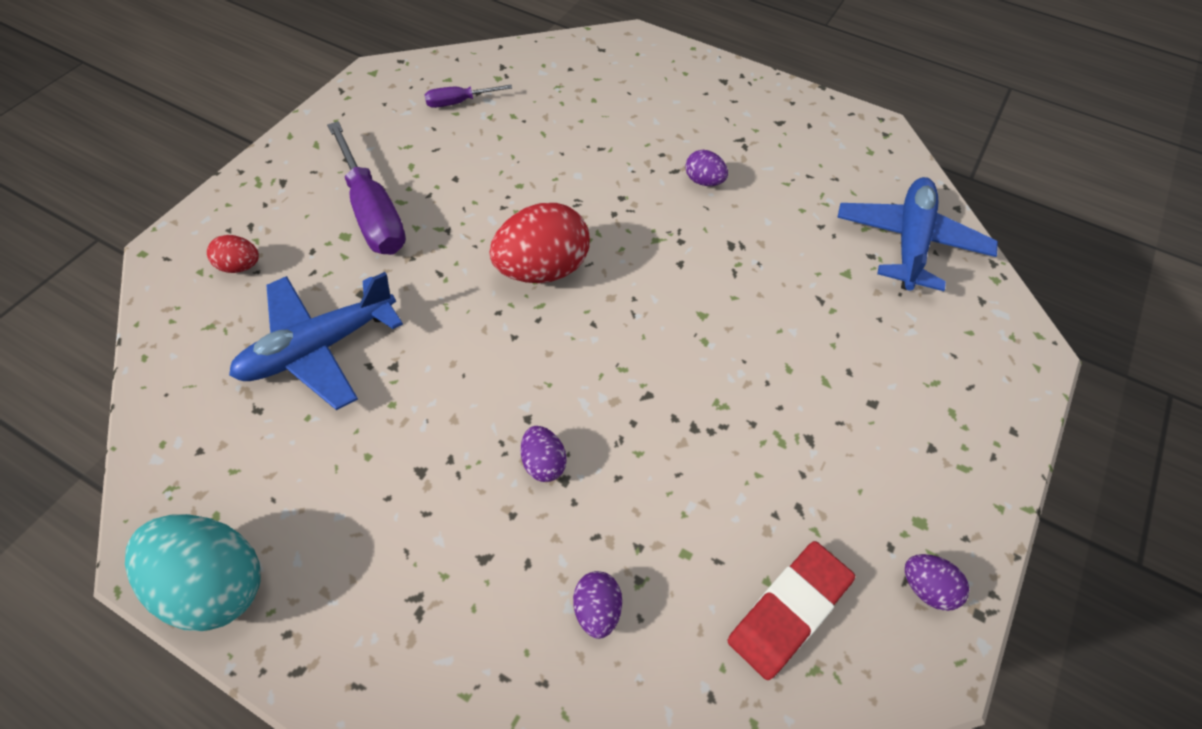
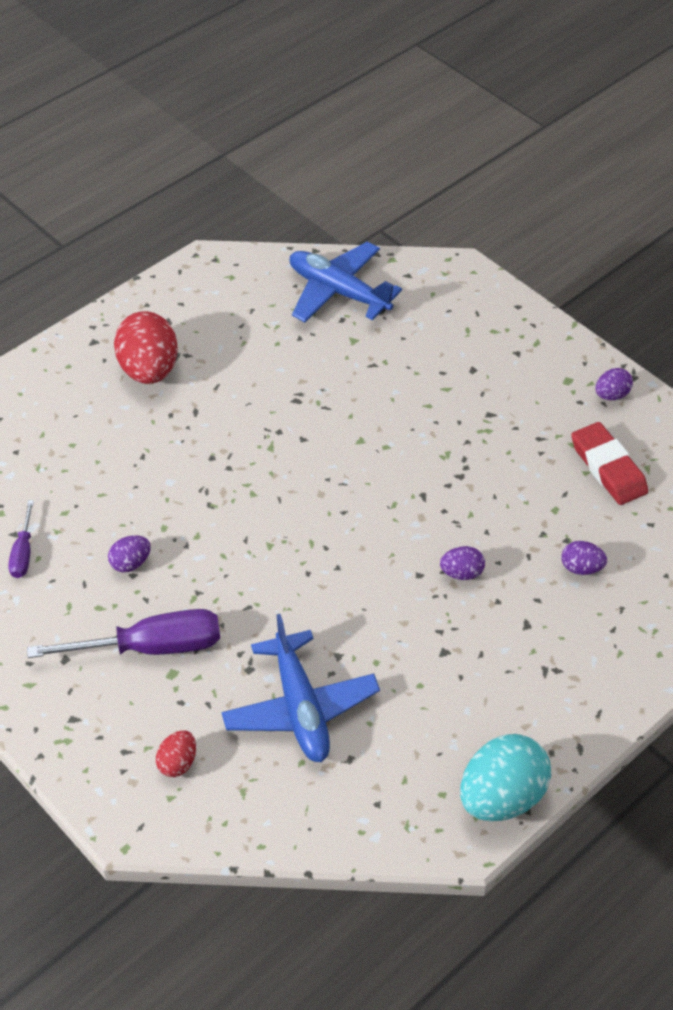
camera: 70 degrees left, 5 degrees down
red egg [490,203,590,283] -> red egg moved to [114,311,178,384]
purple egg [685,150,728,186] -> purple egg moved to [108,535,151,572]

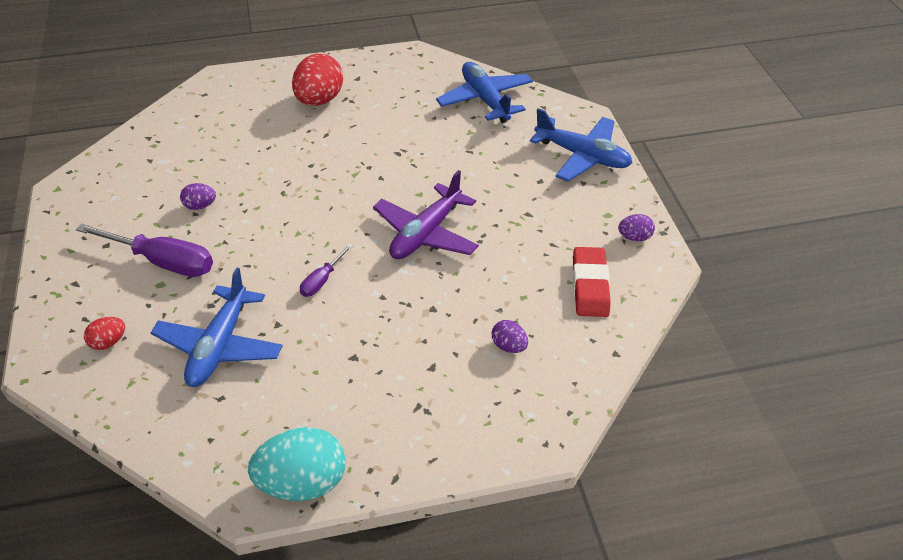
camera: 30 degrees right, 5 degrees down
purple screwdriver [8,500,34,578] -> purple screwdriver moved to [300,244,353,297]
purple egg [440,546,485,580] -> none
none -> purple plane [373,170,479,259]
none -> blue plane [530,108,632,181]

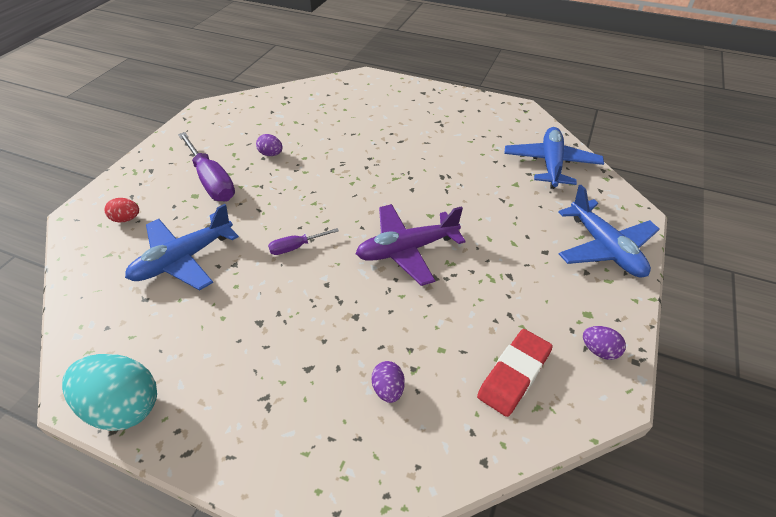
camera: 35 degrees right, 0 degrees up
red egg [292,54,343,106] -> none

